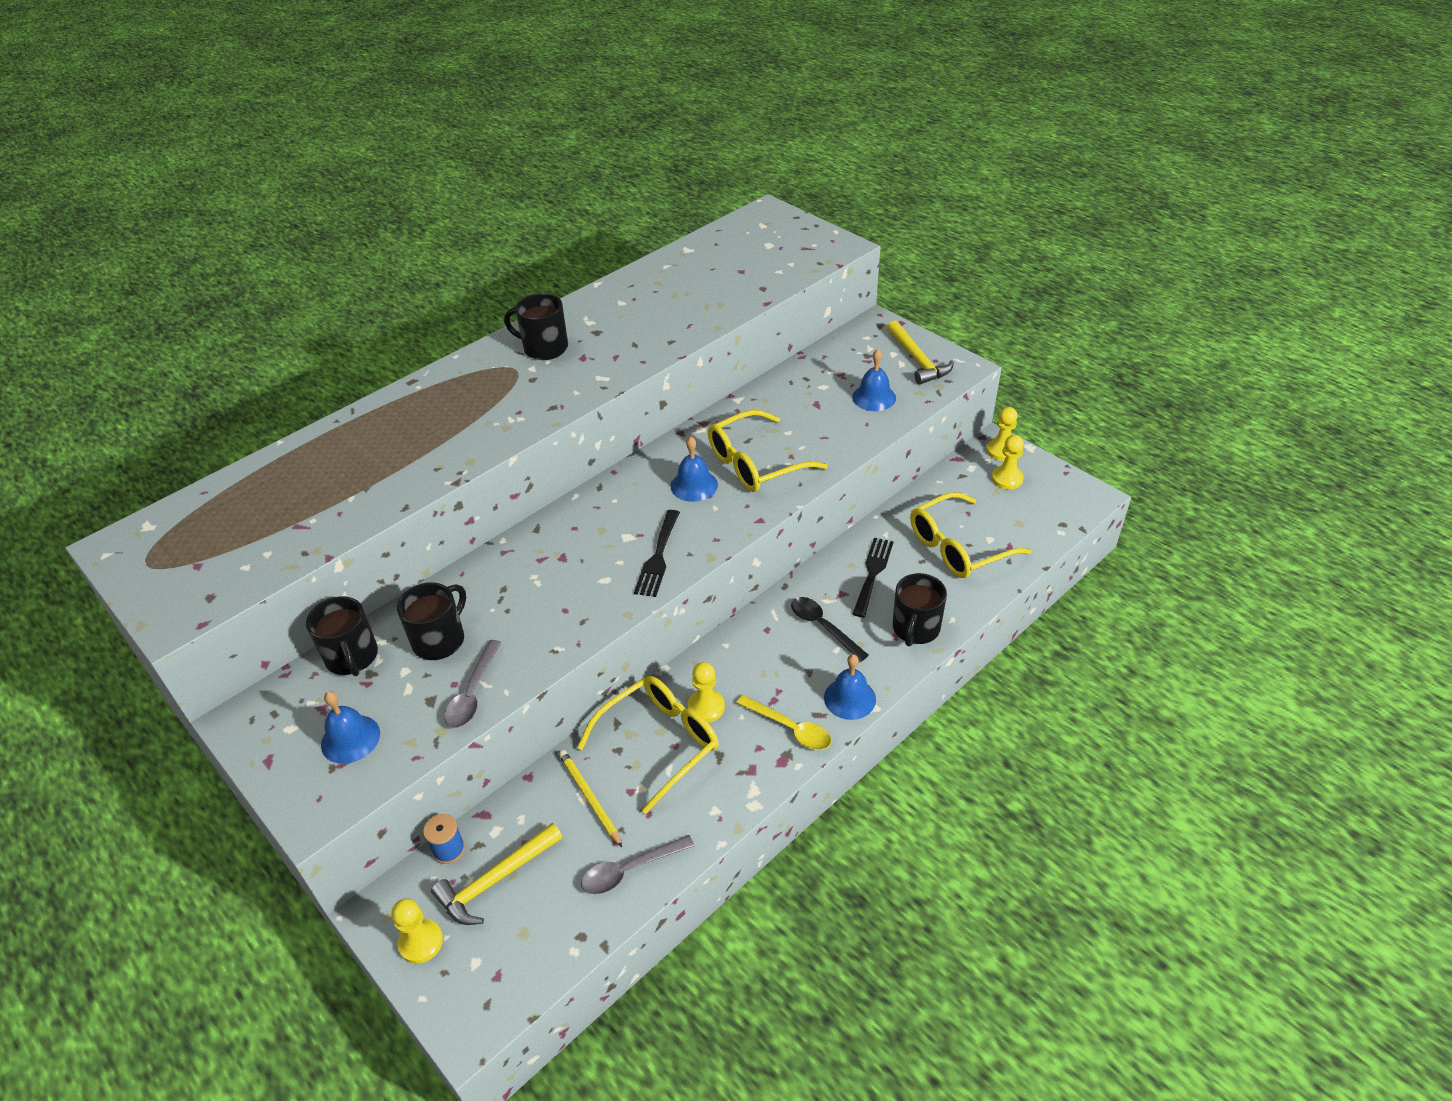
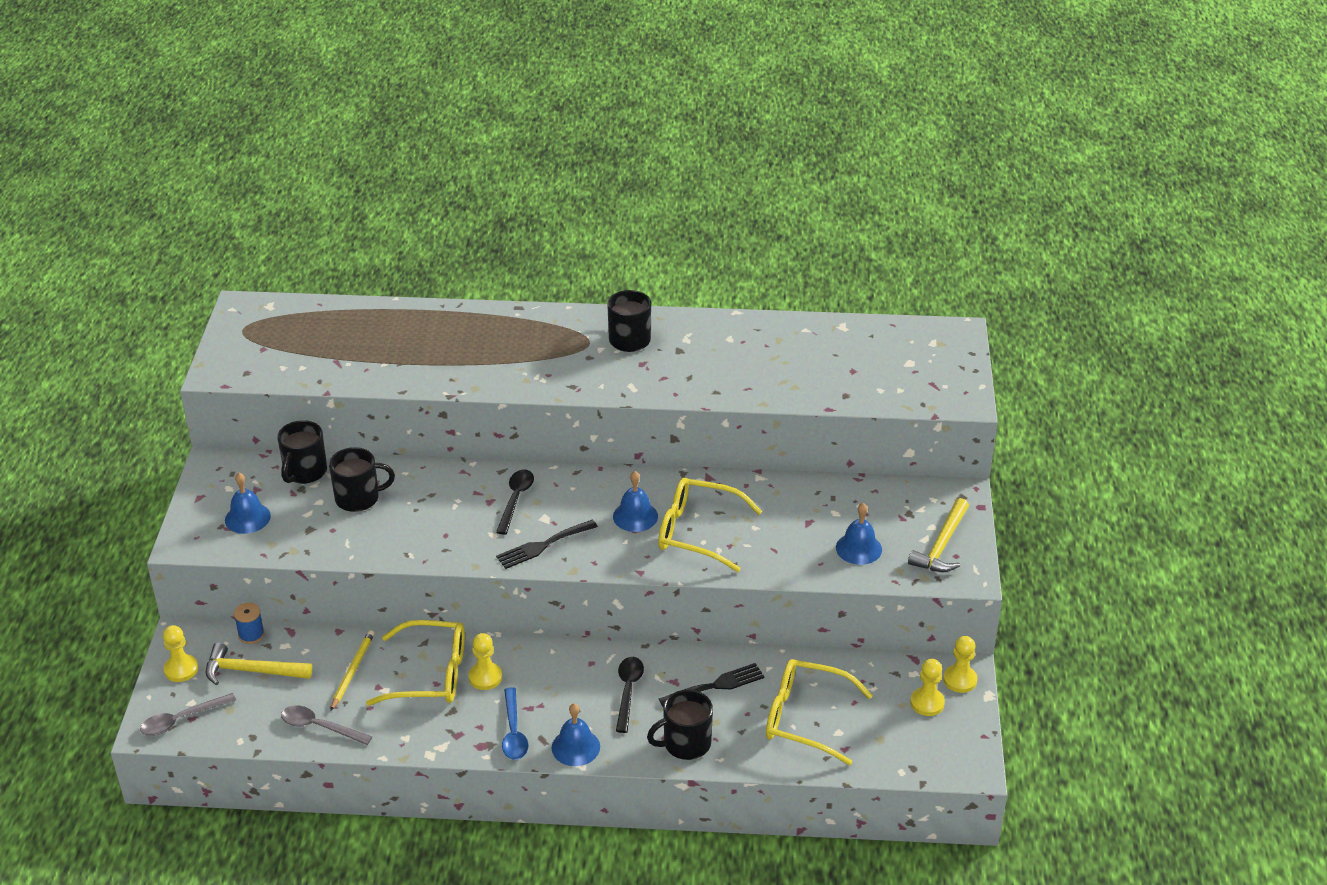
camera: 45 degrees right, 5 degrees down
grey spoon [444,640,502,728] -> grey spoon moved to [140,693,236,736]
yellow spoon [736,695,831,750] -> blue spoon [502,687,529,760]
none -> black spoon [496,470,534,535]

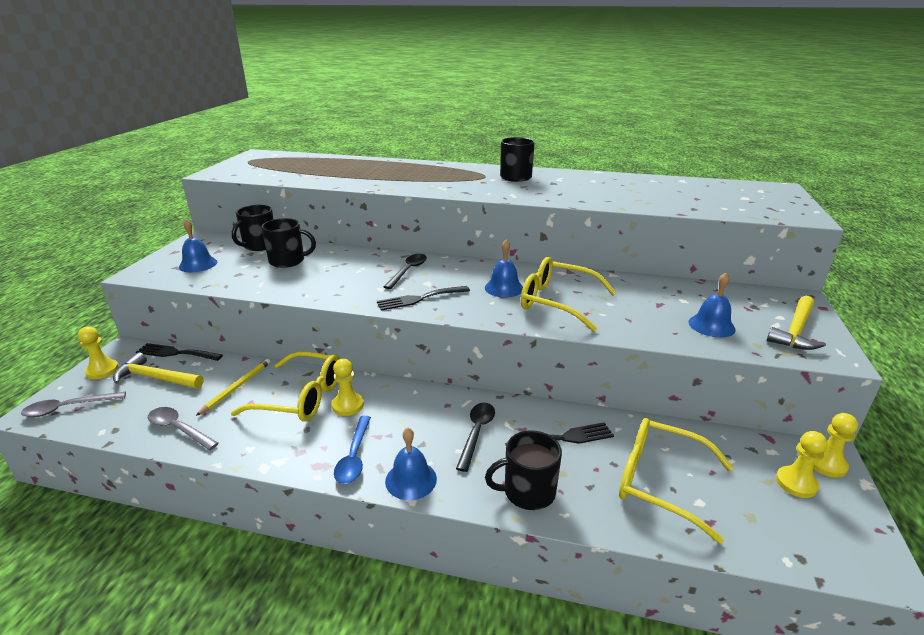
camera: 10 degrees right, 10 degrees down
blue spool [234,602,265,644] -> black fork [136,343,223,361]

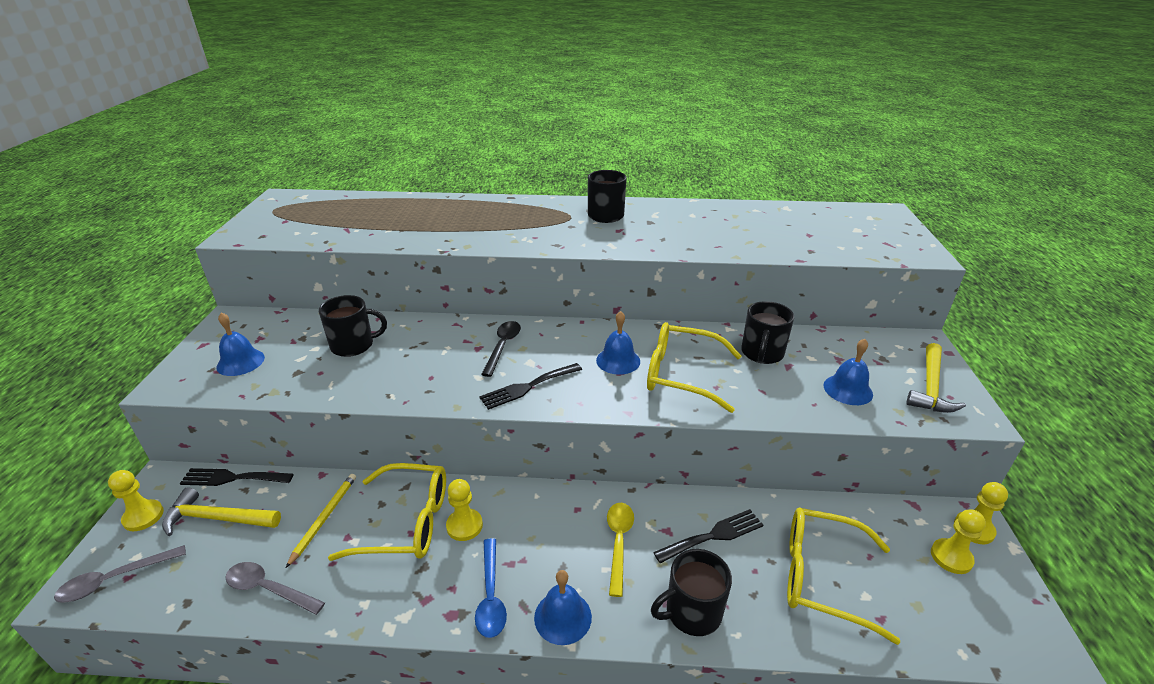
camera: 10 degrees left, 5 degrees up
black mug [232,205,274,251] -> black mug moved to [741,301,794,364]
black spoon [456,403,495,472] -> yellow spoon [607,503,634,597]

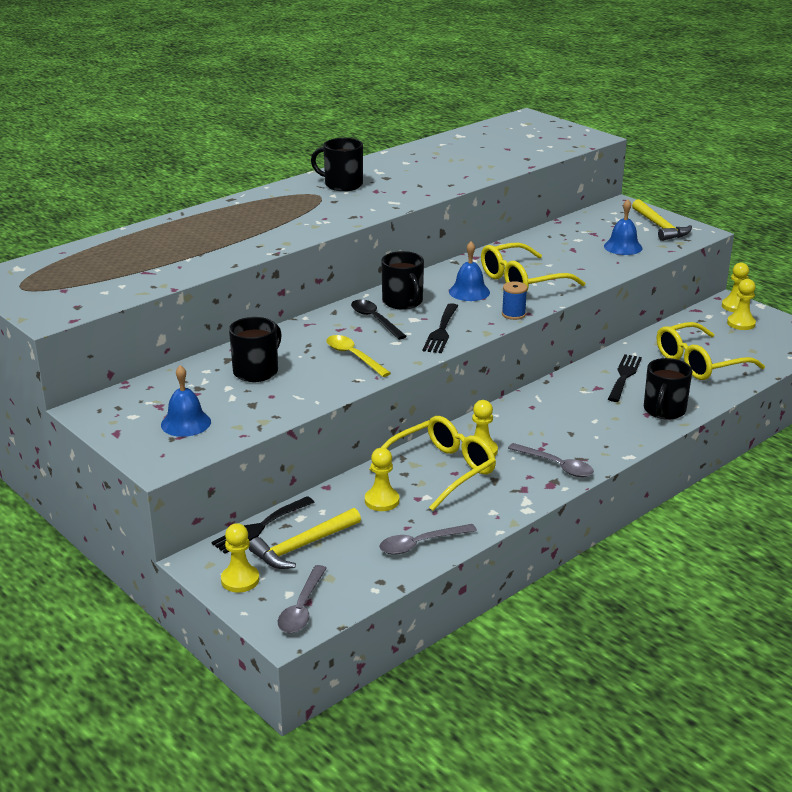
camera: 45 degrees left, 5 degrees down
yellow pencil [286,474,356,568] -> yellow pawn [365,448,399,511]
blue spoon [475,538,507,638] -> grey spoon [508,443,594,477]
blue bell [534,570,592,645] -> none
yellow spoon [607,503,634,597] -> yellow spoon moved to [326,335,391,377]
black mug [741,301,794,364] -> black mug moved to [381,251,424,310]
none -> blue spool [502,281,527,320]

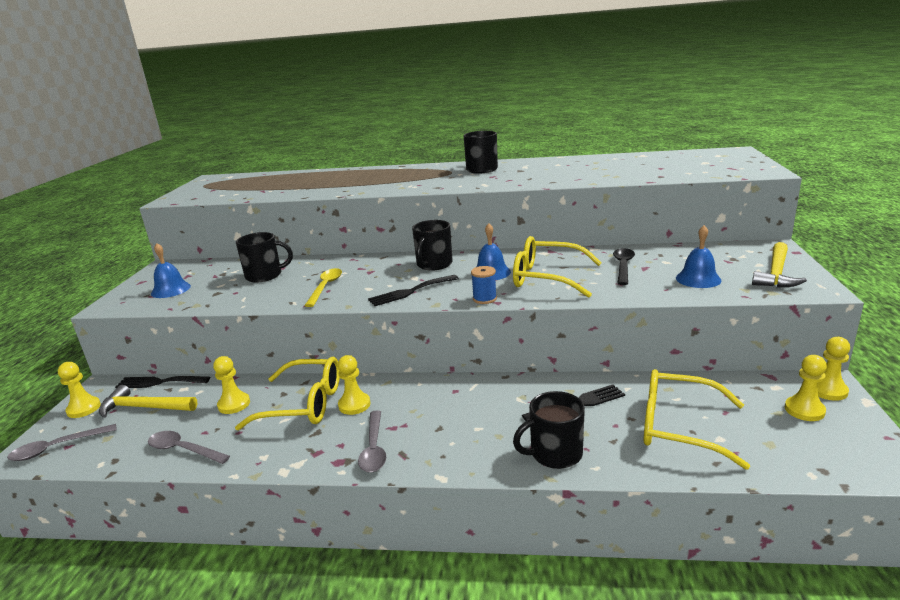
camera: 50 degrees right, 5 degrees down
black spoon [351,299,407,340] -> black spoon moved to [613,248,635,285]

